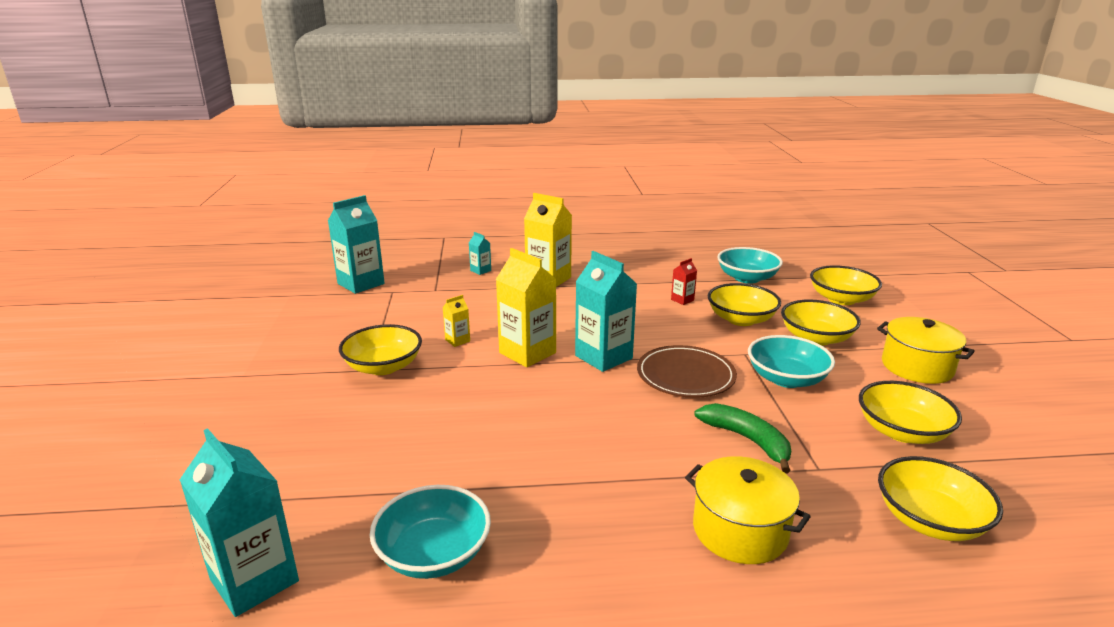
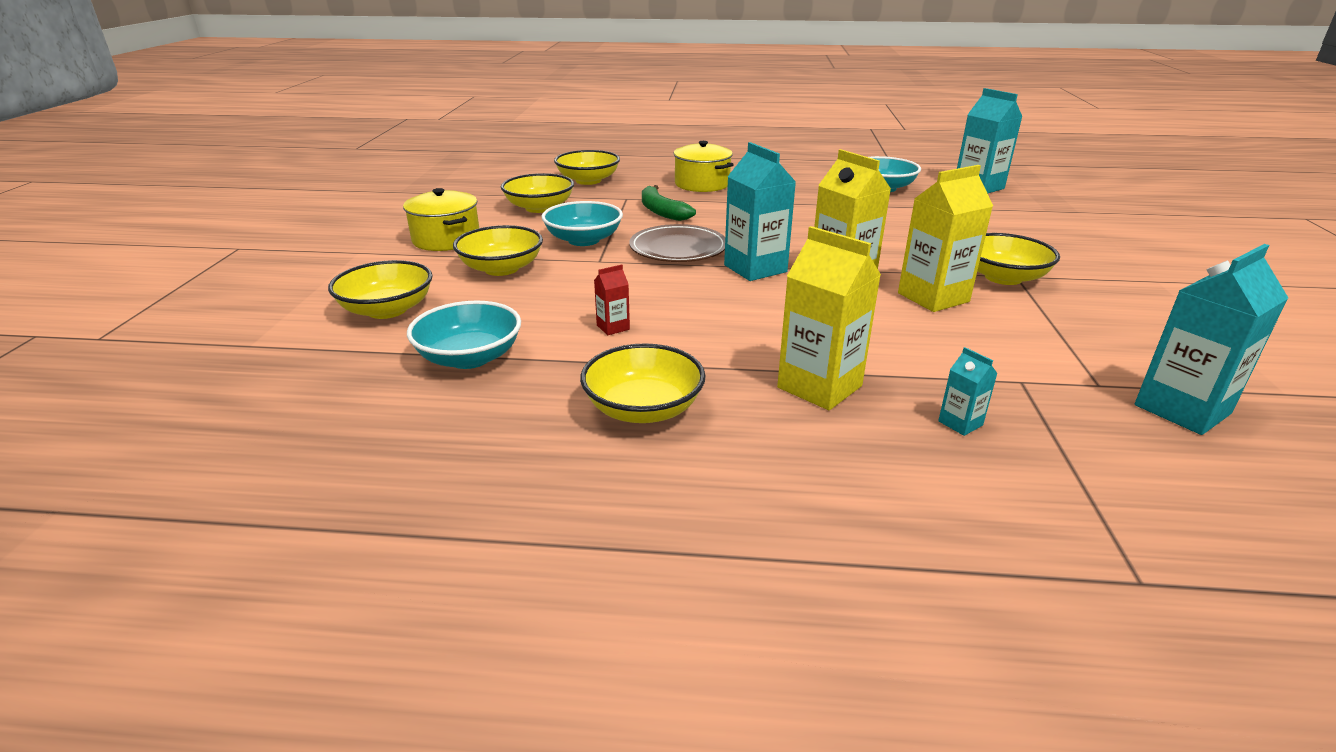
camera: 170 degrees left, 5 degrees up
yellow carton [442,295,470,347] -> yellow carton [898,165,993,312], size x2.14
yellow bowl [708,283,781,326] -> yellow bowl moved to [580,343,706,423]

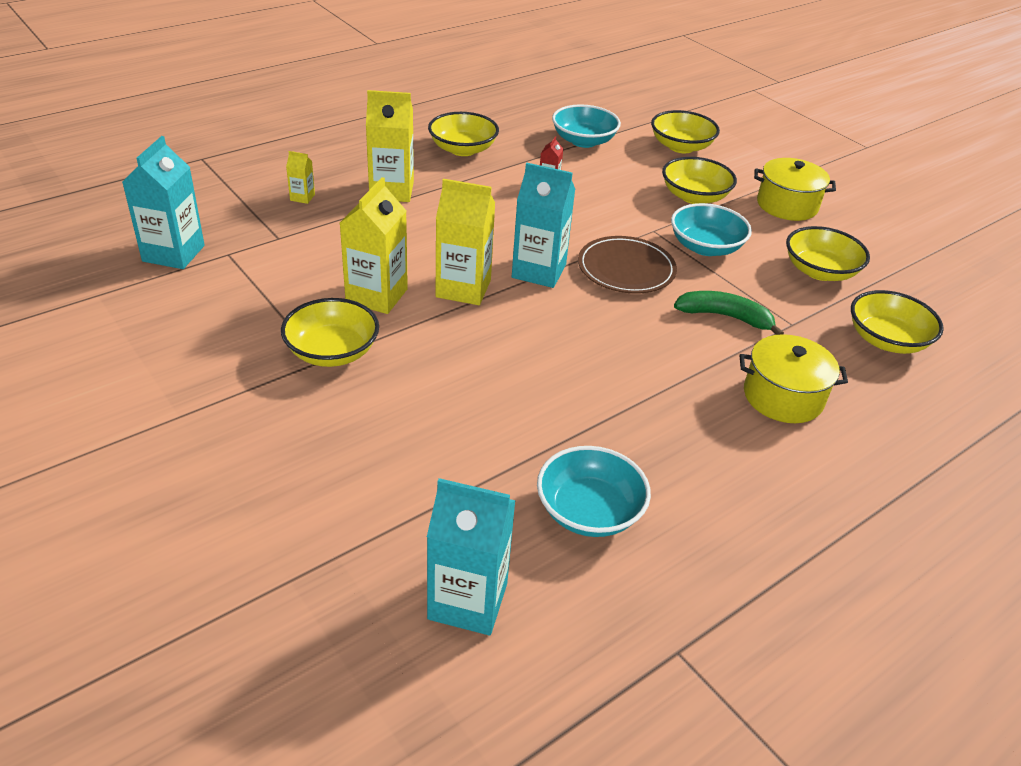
camera: 135 degrees right, 10 degrees up
turquoise carton [938,347,998,436] -> yellow carton [286,151,315,204]

